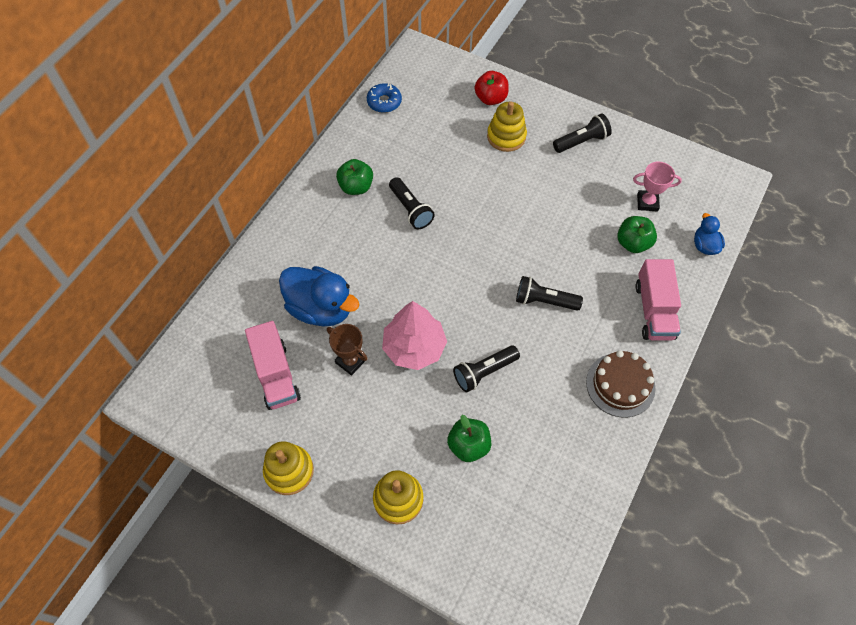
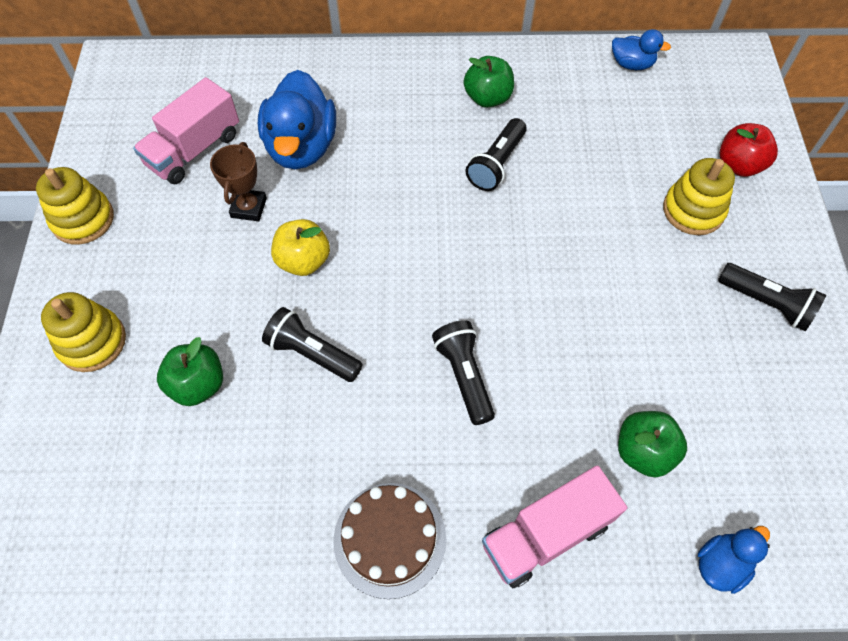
camera: 60 degrees right, 0 degrees up
blue donut [367,83,402,113] -> blue duck [612,29,671,70]
pink tree [382,301,447,370] -> yellow apple [271,219,330,276]
pink trophy [633,162,682,211] -> none

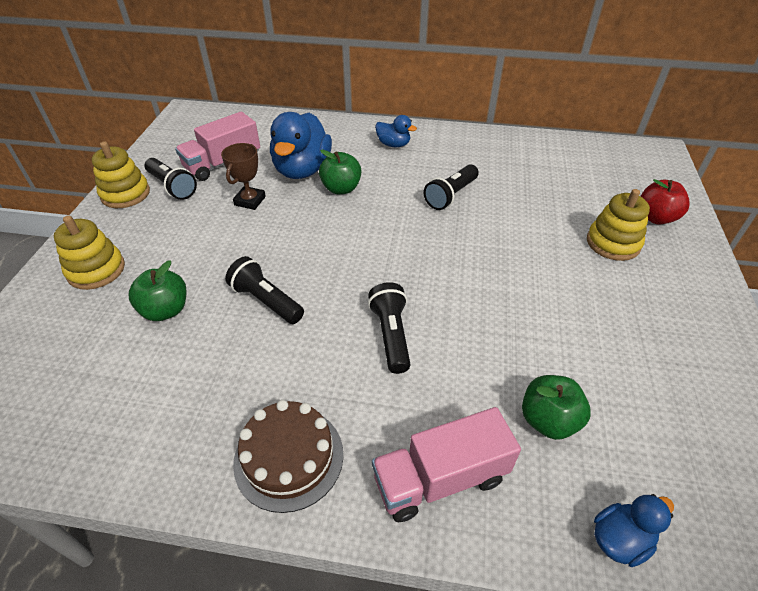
camera: 10 degrees right, 15 degrees down
yellow apple [271,219,330,276] -> none
green apple [464,56,514,108] -> green apple moved to [319,150,361,194]
blue duck [612,29,671,70] -> blue duck moved to [375,115,417,147]
black flashlight [718,263,826,331] -> black flashlight moved to [144,158,197,200]

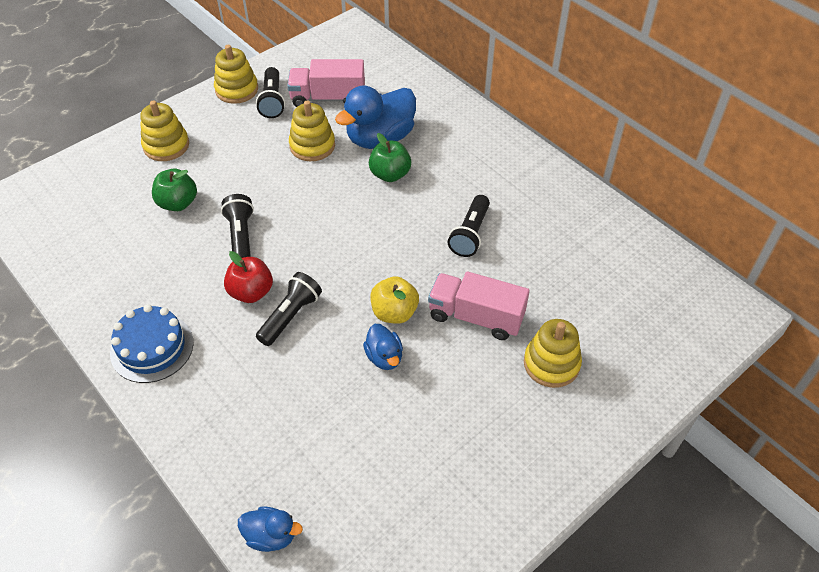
camera: 40 degrees right, 5 degrees up
brown trophy [221,143,266,210] -> yellow stacking toy [289,100,335,161]
brown cake [233,400,343,513] -> blue cake [110,304,194,383]
pink truck [372,407,521,522] -> pink truck moved to [428,271,530,340]
blue duck [375,115,417,147] -> blue duck moved to [363,324,403,370]
black flashlight [424,164,479,210] -> black flashlight turned 60 degrees counterclockwise [448,195,490,257]
green apple [522,375,591,440] -> none
red apple [640,179,690,225] -> red apple moved to [224,251,273,303]
none -> yellow apple [370,276,419,324]

